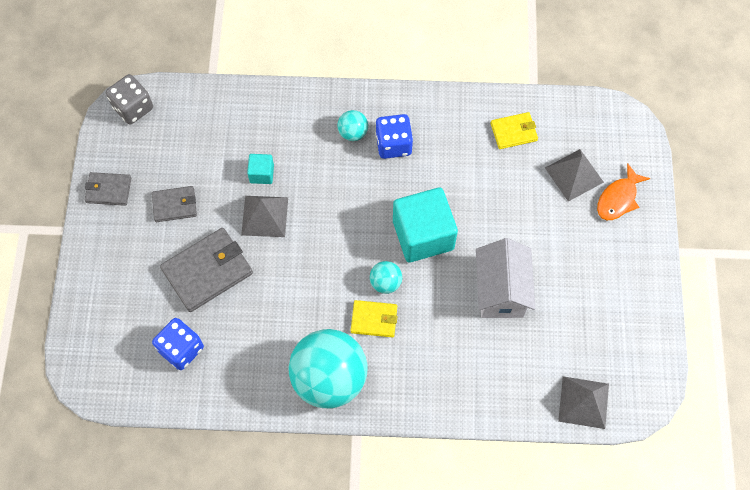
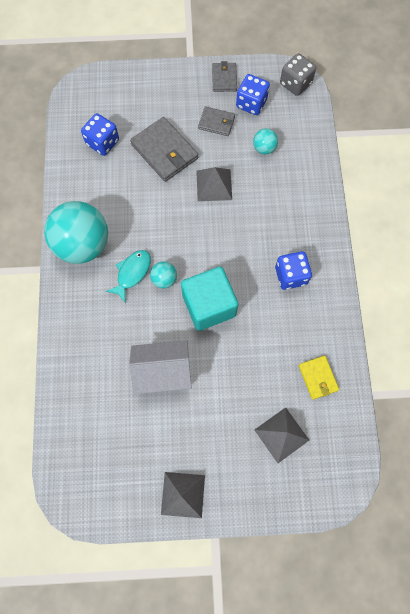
camera: 85 degrees right, 5 degrees up
grey wallet [152,186,197,222] -> grey wallet turned 60 degrees counterclockwise [198,106,235,136]
turquoise cube [247,154,274,184] -> none
turquoise ball [337,110,368,141] -> turquoise ball moved to [253,128,278,154]
yellow wallet [351,300,398,338] -> turquoise fish [106,250,151,302]
grey pyramid [558,376,609,429] -> grey pyramid moved to [161,472,205,518]
orange fish [597,164,650,220] -> none
none -> blue dice [236,74,270,115]

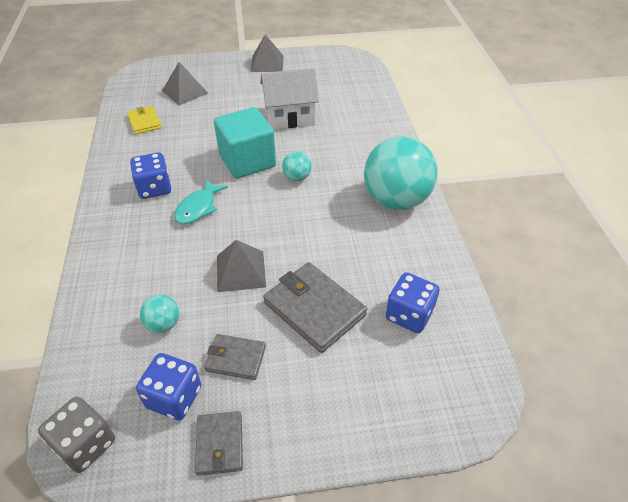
camera: 175 degrees right, 25 degrees down
turquoise fish [106,250,151,302] -> turquoise fish moved to [174,179,228,224]

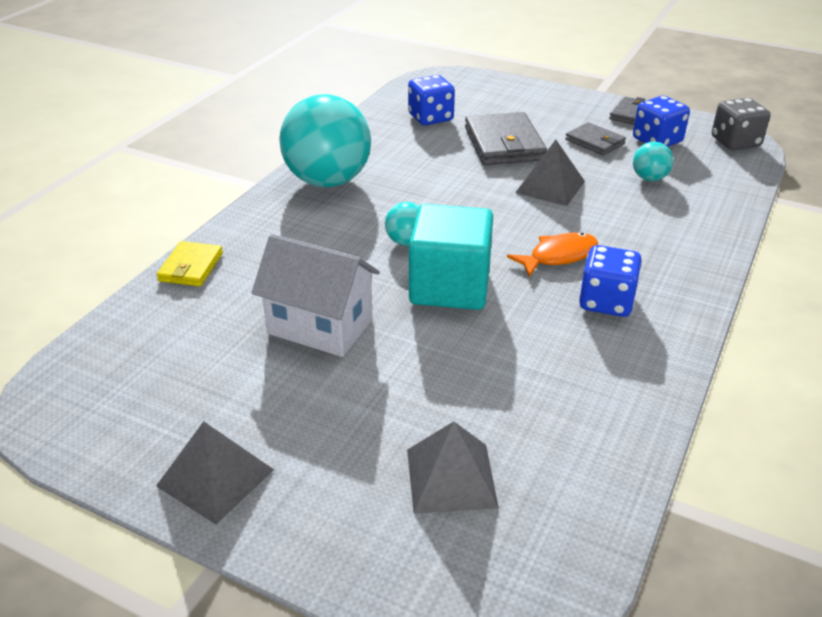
camera: 145 degrees left, 10 degrees down
yellow wallet [127,106,161,134] -> yellow wallet moved to [156,241,223,286]
turquoise fish [174,179,228,224] -> orange fish [507,232,598,277]

